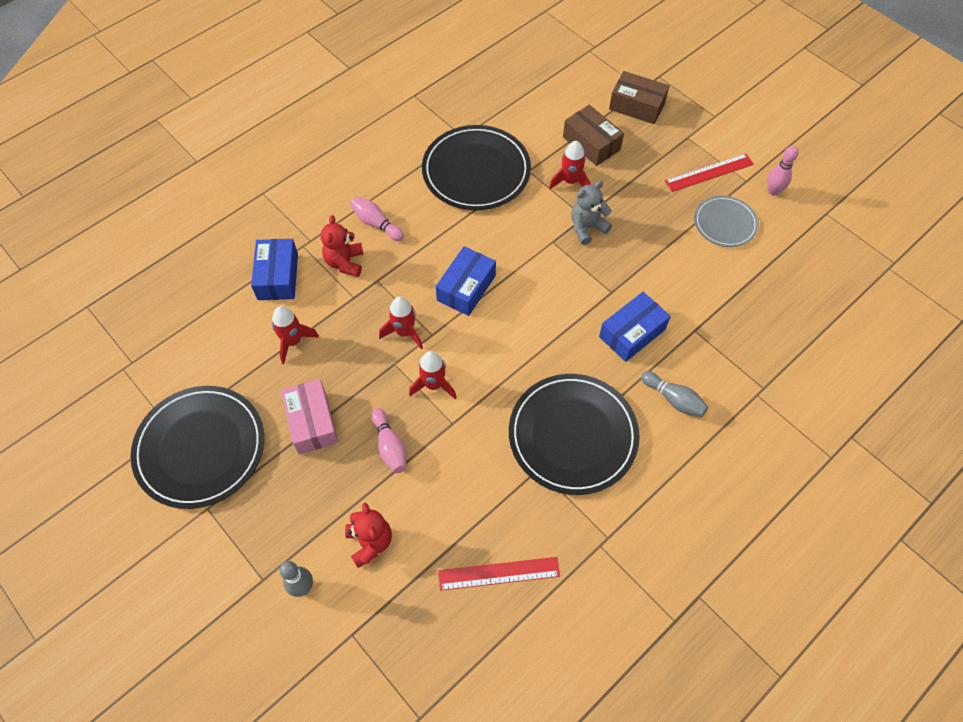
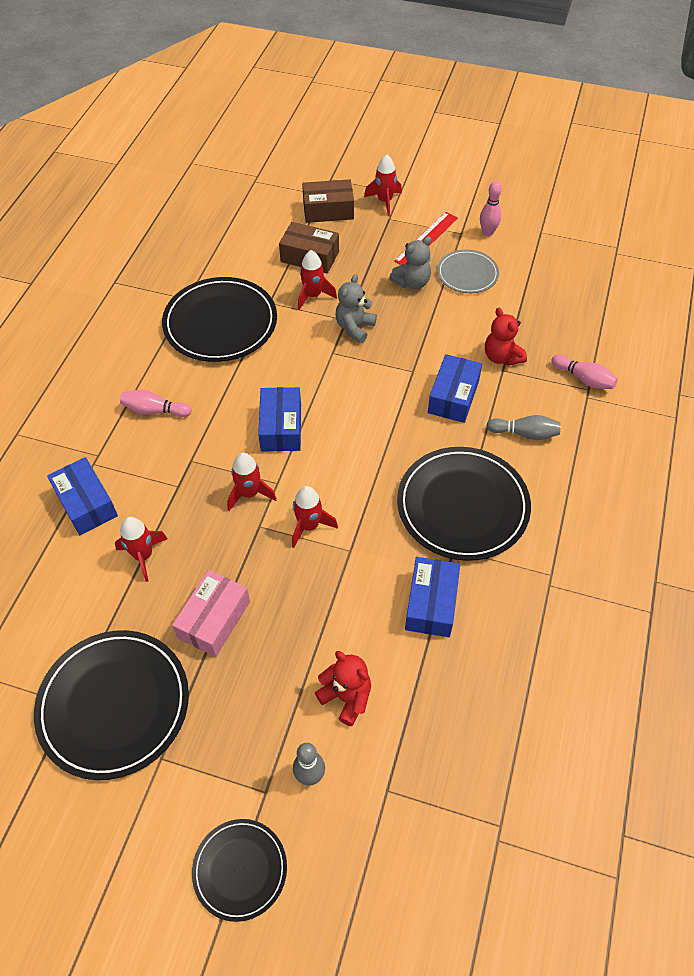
camera: 30 degrees left, 5 degrees down
pink box [281,379,338,454] -> pink box turned 75 degrees clockwise [172,570,250,657]
red teddy bear [321,215,363,277] -> red teddy bear moved to [485,308,527,366]
pink bowling pin [371,408,406,473] -> pink bowling pin moved to [551,354,618,389]
red ruler [438,557,560,591] -> none
none -> black plate [192,819,287,922]
none -> red rocket [364,154,402,216]
none -> grey teddy bear [389,236,431,289]
none -> blue box [405,557,460,637]

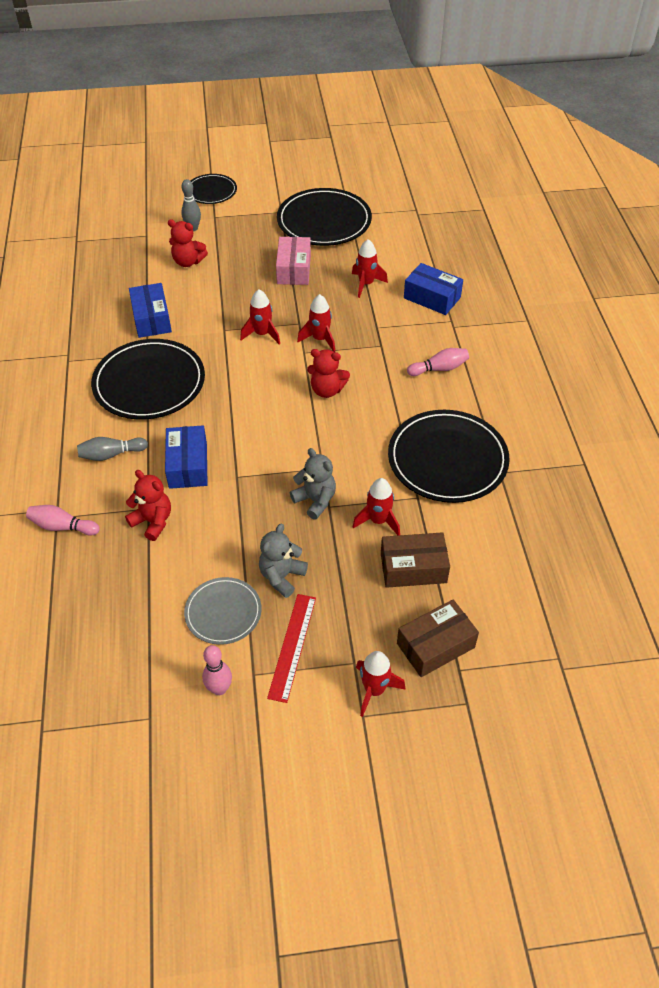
camera: 155 degrees right, 5 degrees down
blue box [258,387,301,451] -> red teddy bear [307,349,350,398]
grey teddy bear [335,274,377,343] -> grey teddy bear turned 45 degrees counterclockwise [290,448,336,520]

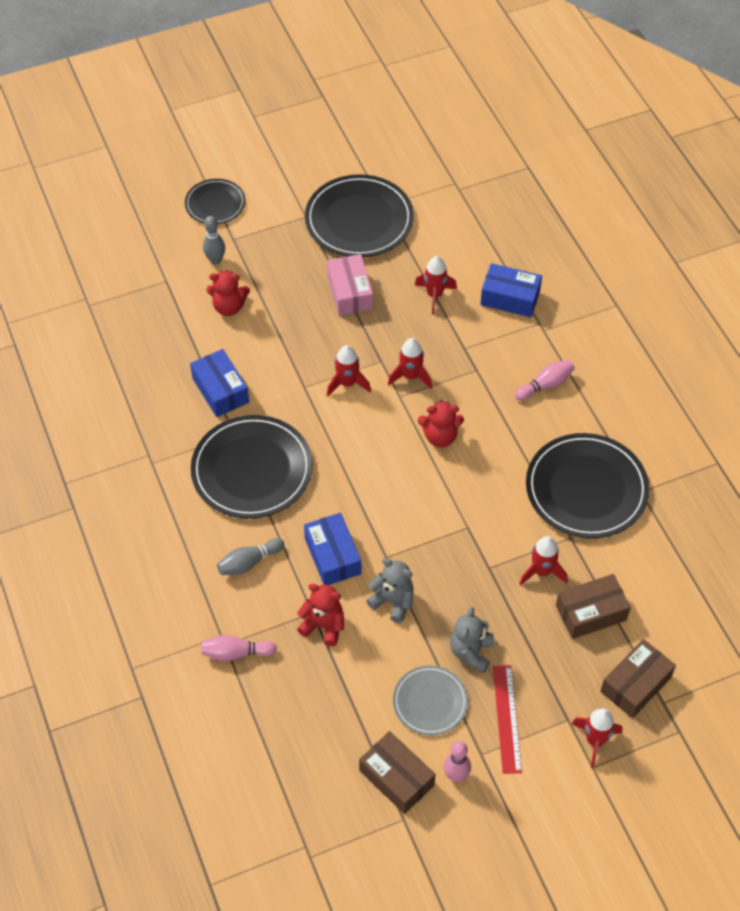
camera: 15 degrees left, 5 degrees up
grey teddy bear [290,448,336,520] -> grey teddy bear moved to [366,558,414,623]
none -> brown box [359,731,436,814]

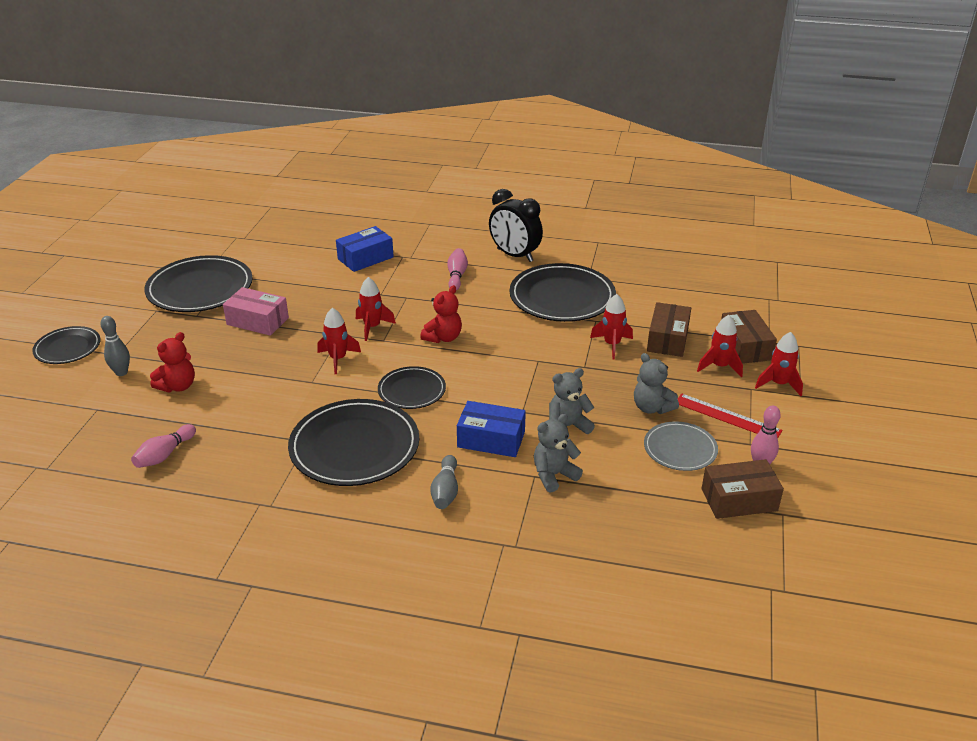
camera: 55 degrees left, 20 degrees down
blue box [190,349,249,417] -> none
pink bowling pin [201,635,277,661] -> pink bowling pin moved to [131,424,196,468]
red teddy bear [297,584,344,646] -> grey teddy bear [534,414,583,493]
red rocket [415,256,457,315] -> red rocket moved to [697,315,743,377]
none -> black plate [378,366,446,409]
none -> black clock [489,189,543,262]

